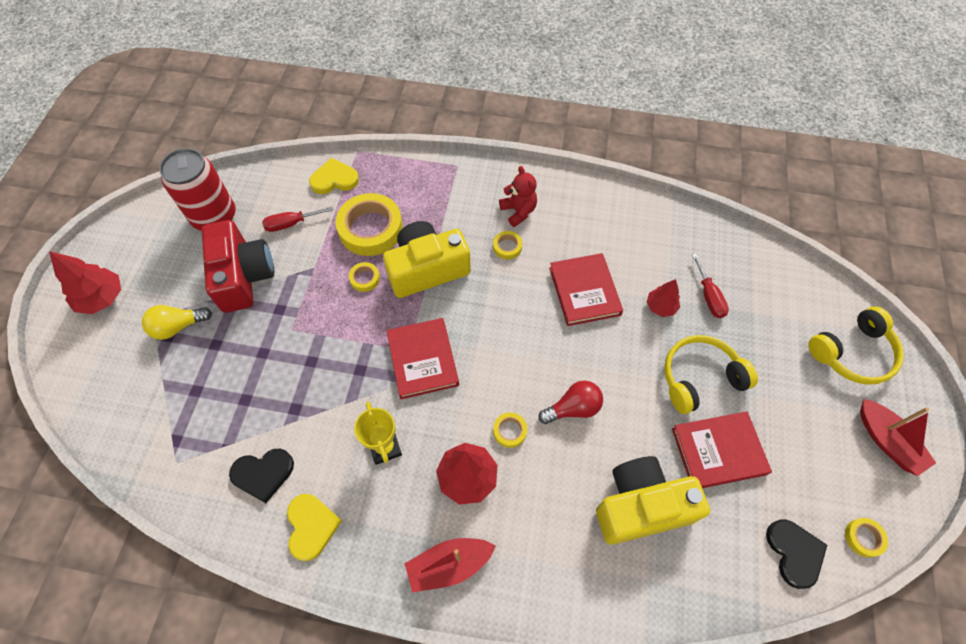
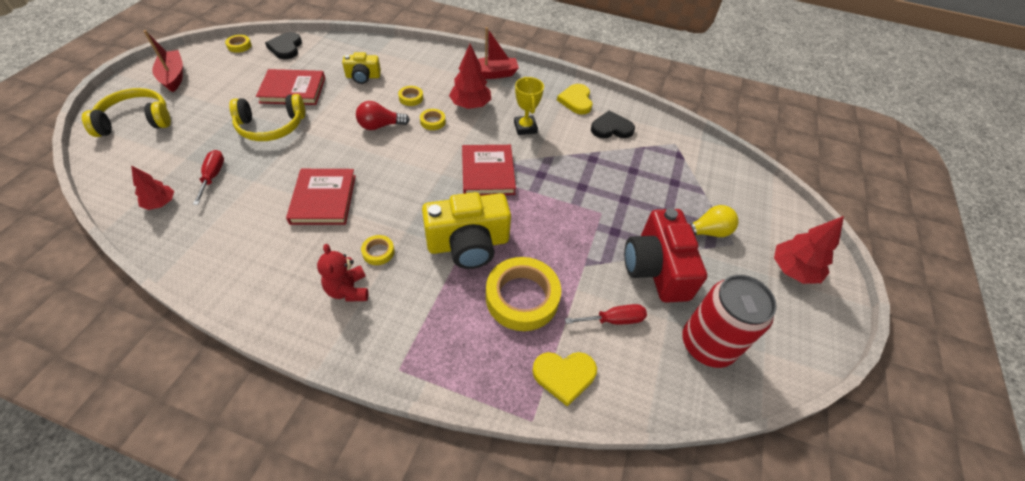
camera: 175 degrees left, 10 degrees down
yellow tape [349,262,380,292] -> yellow tape moved to [398,86,423,106]
yellow camera [596,456,710,545] -> yellow camera [342,52,381,84], size x0.54
red tree [647,279,680,317] -> red tree moved to [131,166,174,210]

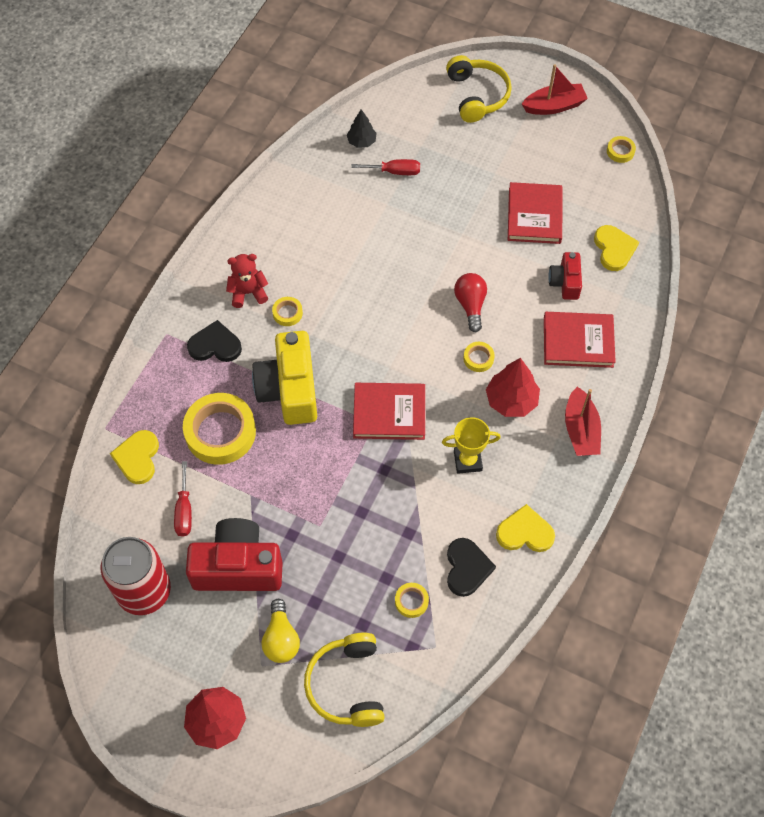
camera: 100 degrees right, 10 degrees up
red tree [131,166,174,210] -> black tree [347,109,377,148]
yellow headphones [229,94,305,141] -> yellow headphones moved to [304,633,385,727]
black heart [265,32,302,59] -> black heart moved to [187,320,242,362]
red book [286,169,356,225] -> red book moved to [544,312,616,368]
yellow camera [342,52,381,84] -> red camera [548,252,582,300]
yellow tape [398,86,423,106] -> yellow tape moved to [395,583,429,618]
none -> yellow heart [594,225,639,271]

